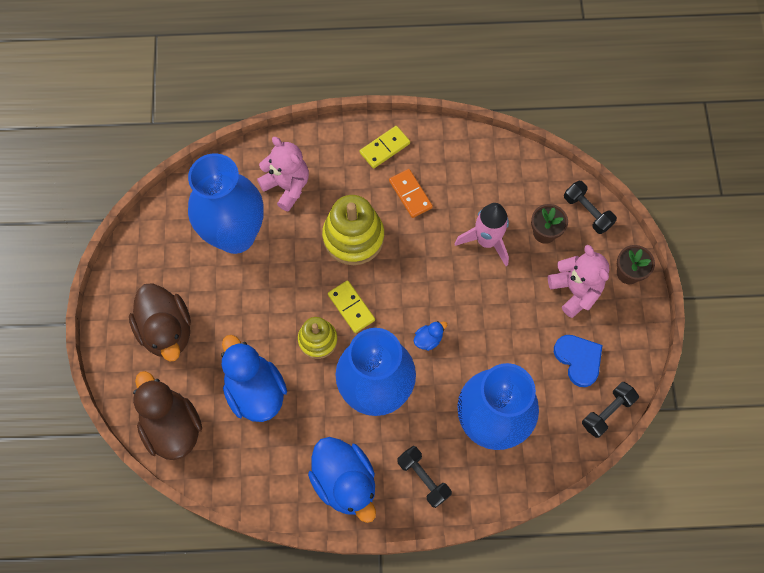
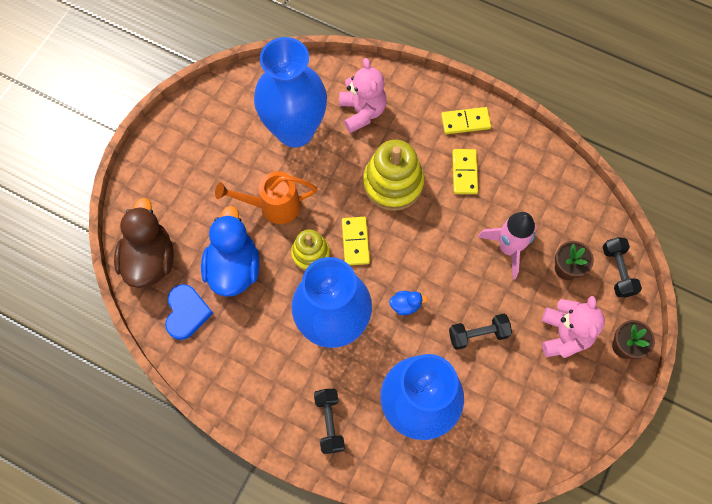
camera: 30 degrees right, 0 degrees up
brown duck [129,283,191,362] -> none
blue duck [308,437,376,523] -> none
orange domino [389,169,433,218] -> yellow domino [452,149,478,194]
blue heart [554,335,603,387] -> blue heart moved to [165,284,213,340]
black dumbbell [582,382,639,438] -> black dumbbell moved to [449,314,512,350]
none -> orange watering can [215,171,317,224]

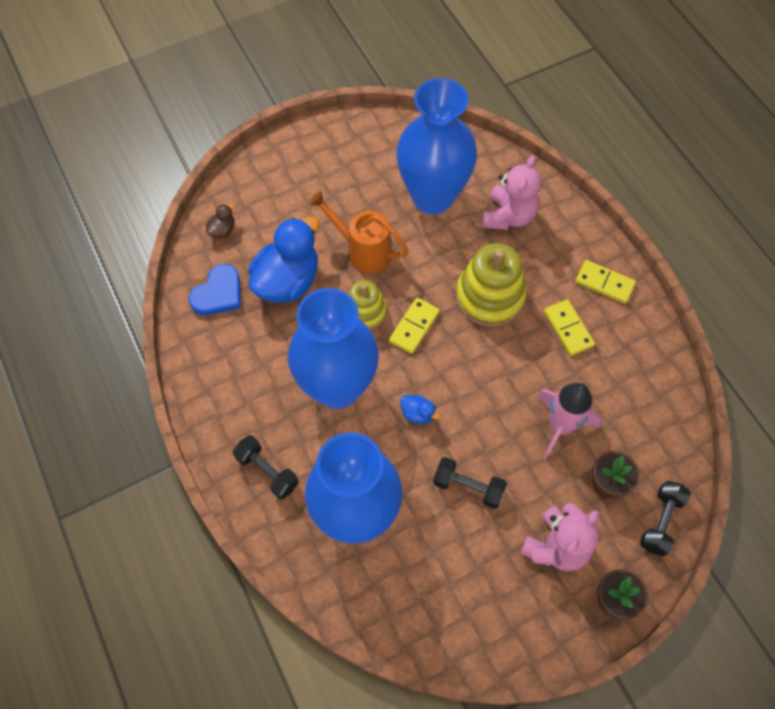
camera: 35 degrees right, 5 degrees down
brown duck [114,198,174,288] -> brown duck [206,204,235,238], size x0.42
black dumbbell [314,389,345,454] -> black dumbbell turned 75 degrees counterclockwise [233,435,299,499]
yellow domino [452,149,478,194] -> yellow domino turned 60 degrees counterclockwise [544,299,595,356]

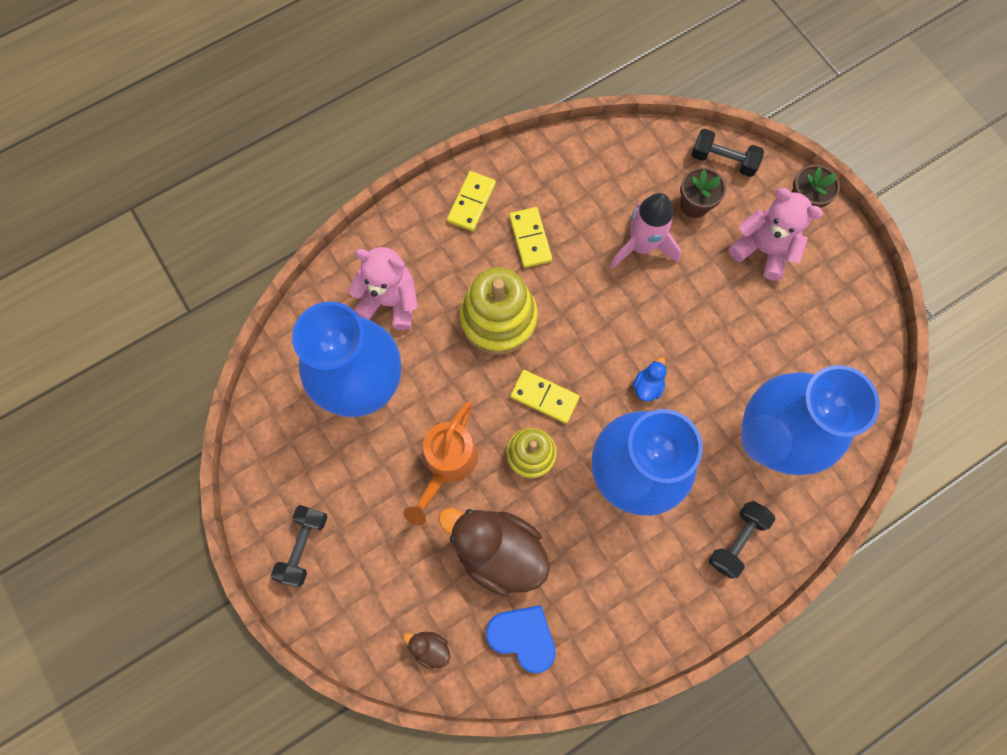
camera: 95 degrees left, 10 degrees up
blue duck [248,216,319,303] -> brown duck [438,508,550,597]
black dumbbell [433,457,507,509] -> black dumbbell moved to [271,505,328,587]
yellow domino [544,299,595,356] -> yellow domino turned 75 degrees counterclockwise [509,207,552,268]

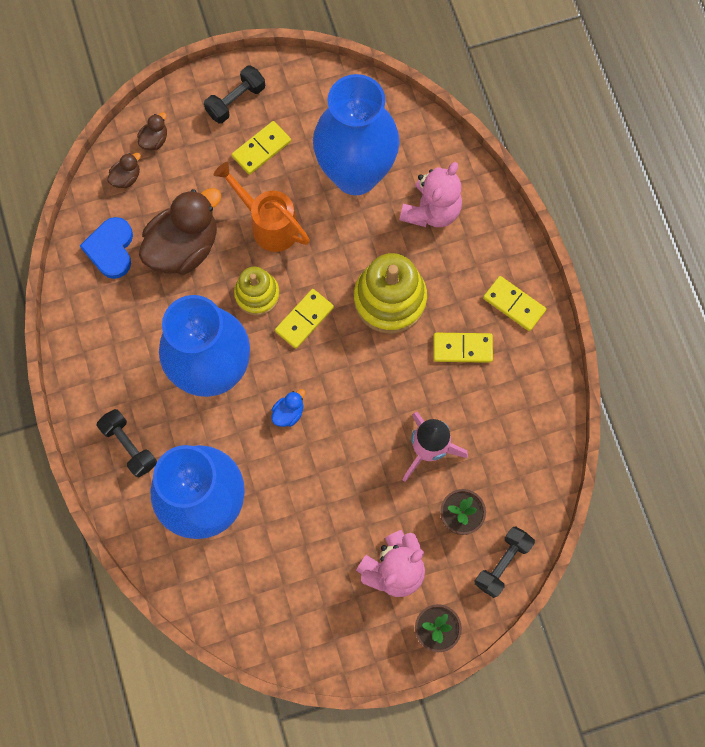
camera: 105 degrees right, 0 degrees up
black dumbbell [271,505,328,587] -> black dumbbell turned 75 degrees counterclockwise [204,65,265,123]
blue heart [486,605,556,673] -> blue heart turned 135 degrees clockwise [80,217,133,279]
blue duck [633,357,667,402] -> blue duck turned 90 degrees counterclockwise [271,389,305,427]
none -> brown duck [137,112,167,150]
none -> yellow domino [232,121,291,175]

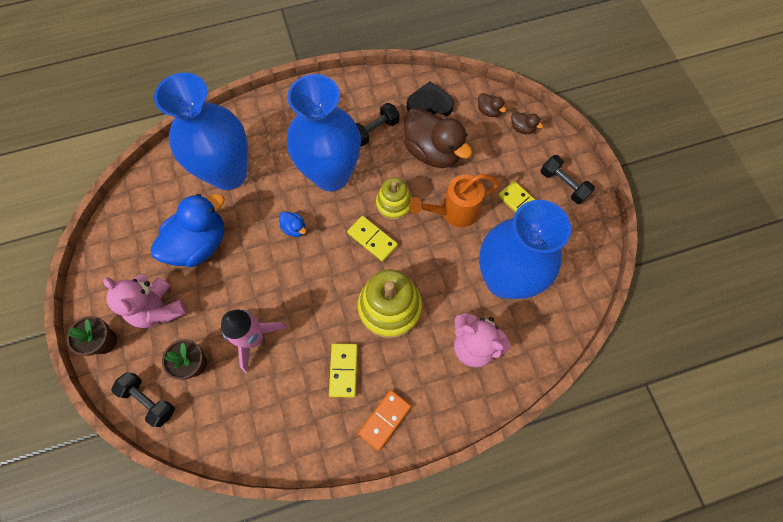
camera: 90 degrees right, 5 degrees down
blue heart [80,217,133,279] -> black heart [407,81,454,116]
black dumbbell [97,409,157,478] -> black dumbbell moved to [355,103,400,146]
orange watering can [214,162,310,252] -> orange watering can turned 150 degrees counterclockwise [409,174,500,227]
yellow domino [483,276,546,331] -> orange domino [358,390,411,451]
none -> blue duck [151,194,225,267]

